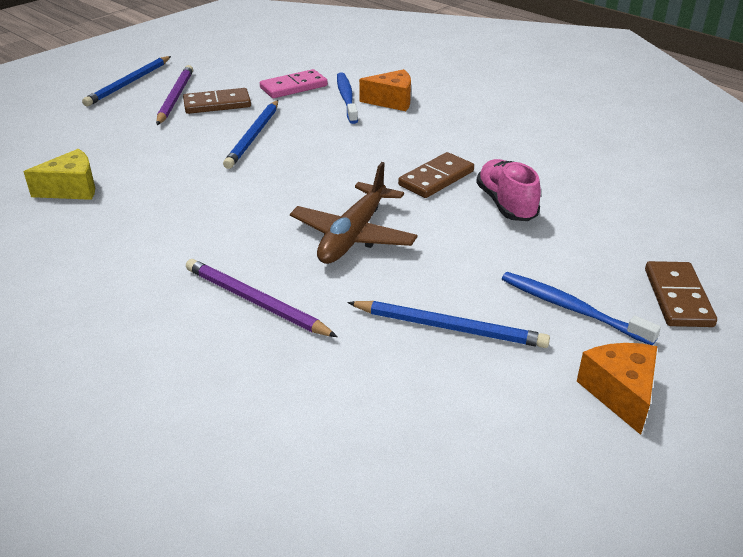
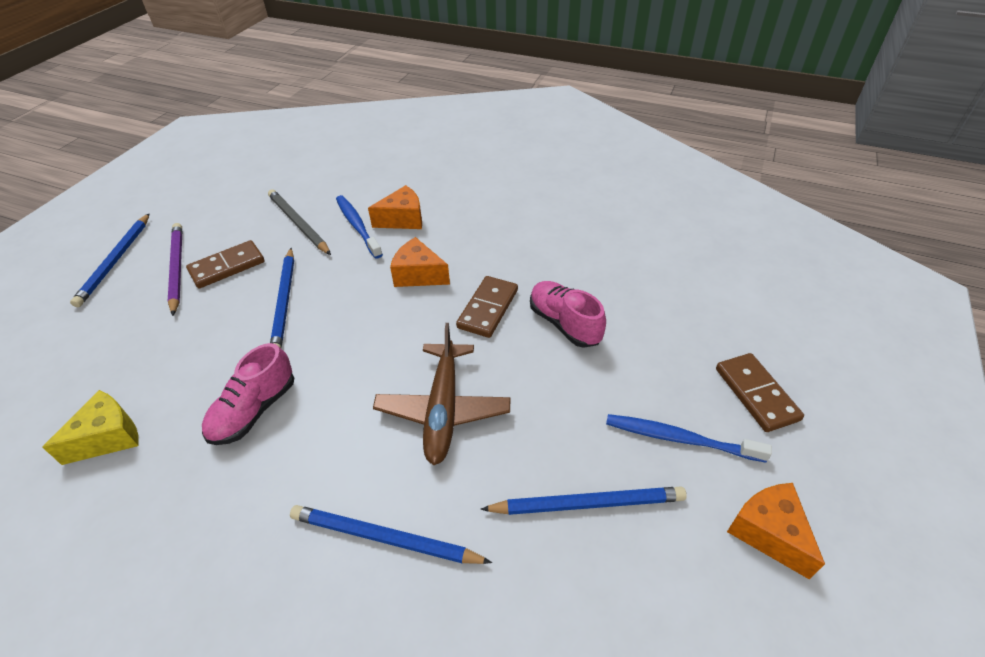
camera: 20 degrees left, 10 degrees up
purple pencil [186,259,337,337] -> blue pencil [290,505,492,564]
pink domino [260,69,328,98] -> grey pencil [268,189,331,255]
none -> pink shoe [202,343,294,445]
none -> orange cheese [390,237,450,287]

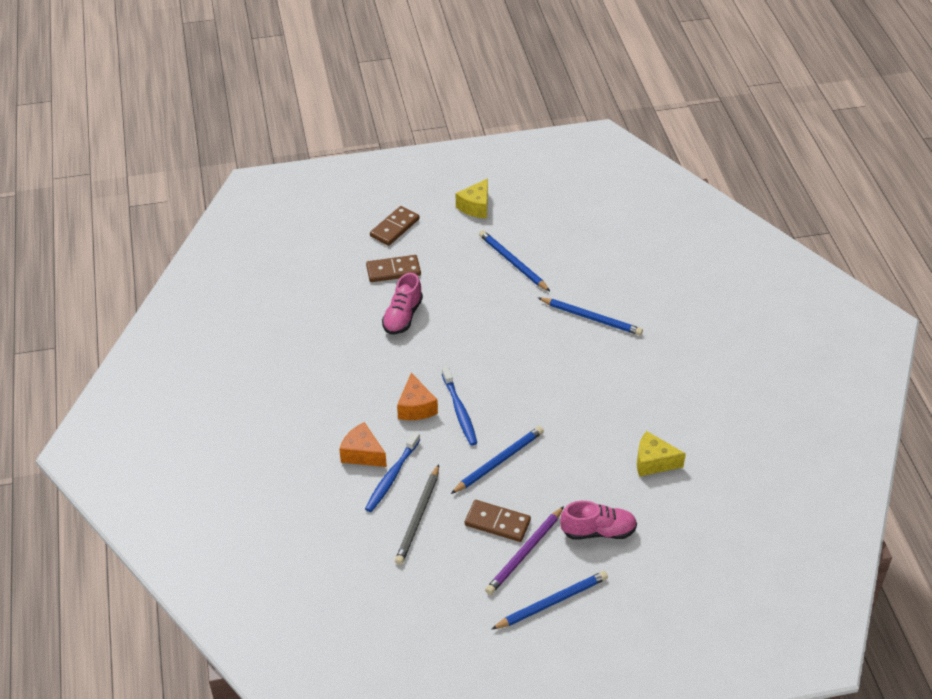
camera: 125 degrees left, 0 degrees up
pink shoe [202,343,294,445] -> pink shoe moved to [560,501,637,539]
blue pencil [290,505,492,564] -> blue pencil turned 45 degrees counterclockwise [538,298,643,335]
brown plane [373,323,511,465] -> none
brown domino [456,276,518,338] -> brown domino moved to [366,255,421,282]
blue toothbrush [606,414,772,463] -> blue toothbrush moved to [442,367,477,445]
orange cheese [727,483,825,579] -> yellow cheese [456,178,488,218]

